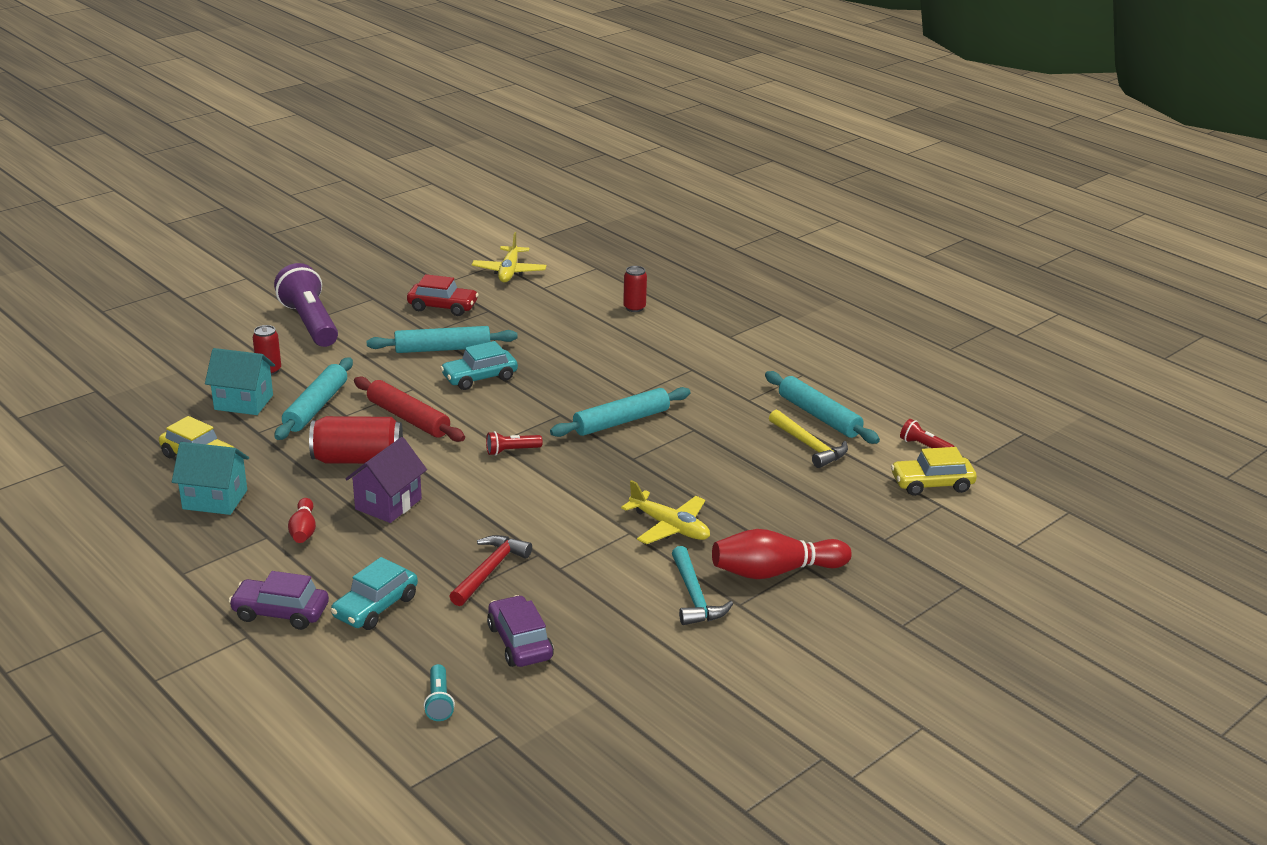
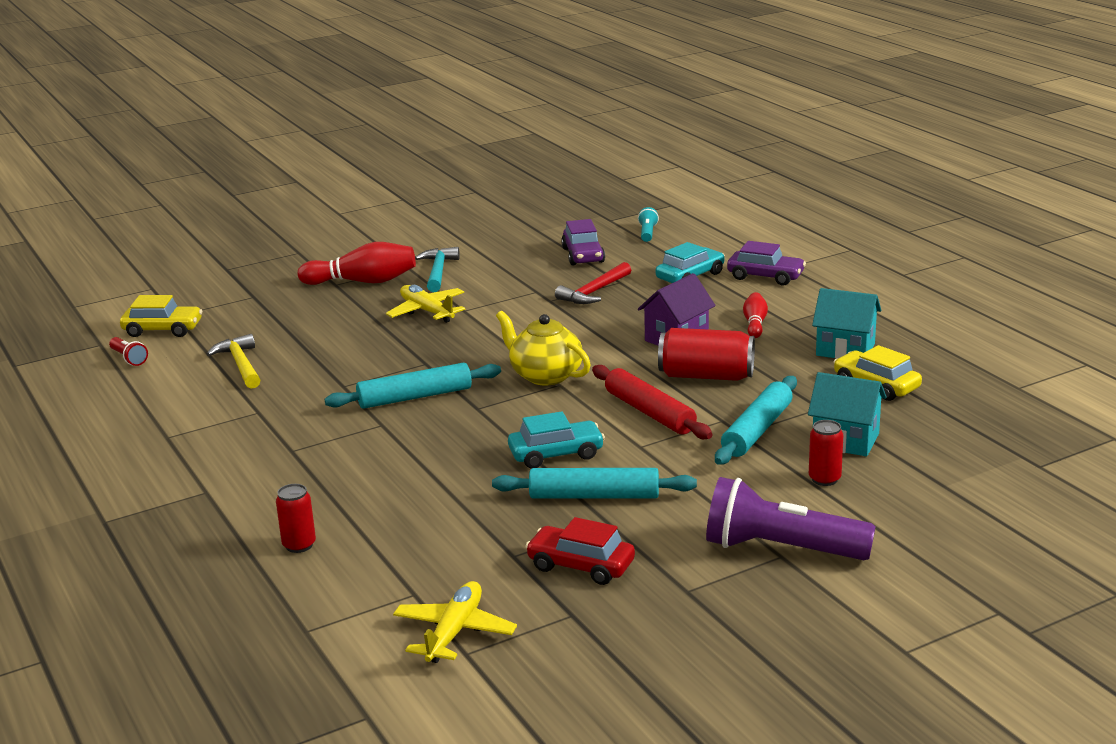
camera: 165 degrees left, 5 degrees down
purple flashlight [274,263,338,347] -> purple flashlight turned 120 degrees clockwise [706,477,876,560]
red flashlight [486,431,542,456] -> yellow teapot [496,311,591,385]
turquoise rolling pin [765,371,880,444] -> none

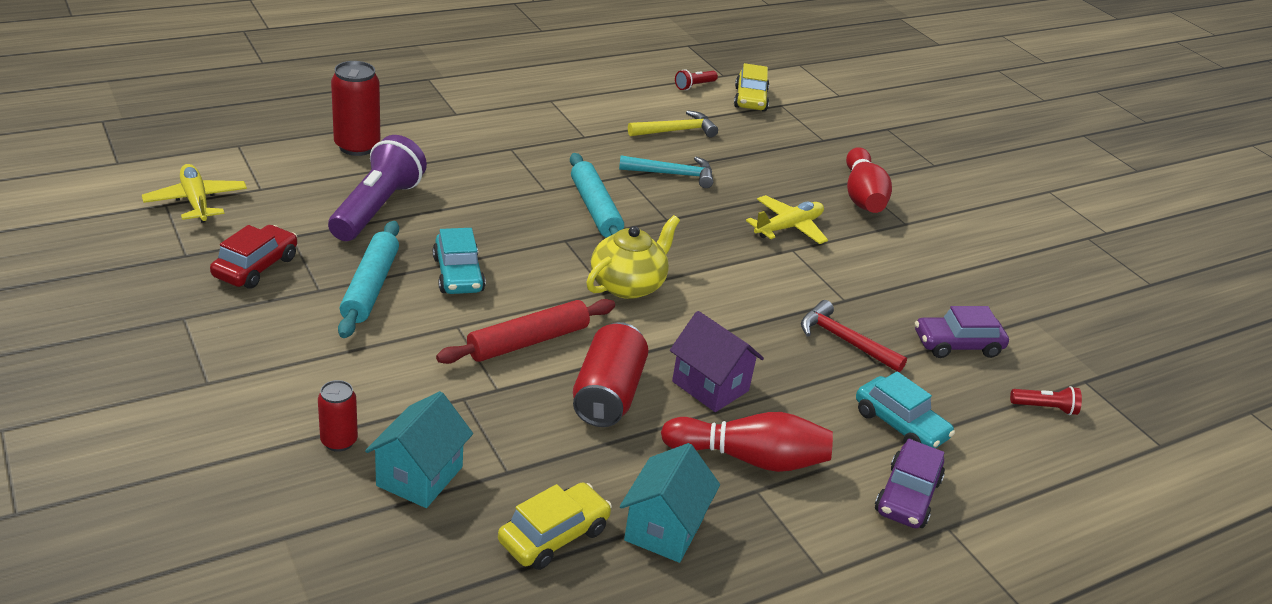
camera: 85 degrees right, 10 degrees up
red can [276,484,316,553] -> red can [331,61,380,156], size x1.73
yellow plane [393,581,517,663] -> yellow plane turned 135 degrees counterclockwise [142,164,247,223]
turquoise hammer [415,247,460,292] -> turquoise hammer moved to [619,156,713,188]
turquoise flashlight [638,207,659,242] -> red flashlight [1010,386,1082,415]
purple flashlight [706,477,876,560] -> purple flashlight moved to [328,135,427,241]
turquoise rolling pin [715,376,797,465] -> none
red bowling pin [743,292,768,338] -> red bowling pin [661,412,833,472], size x1.81

